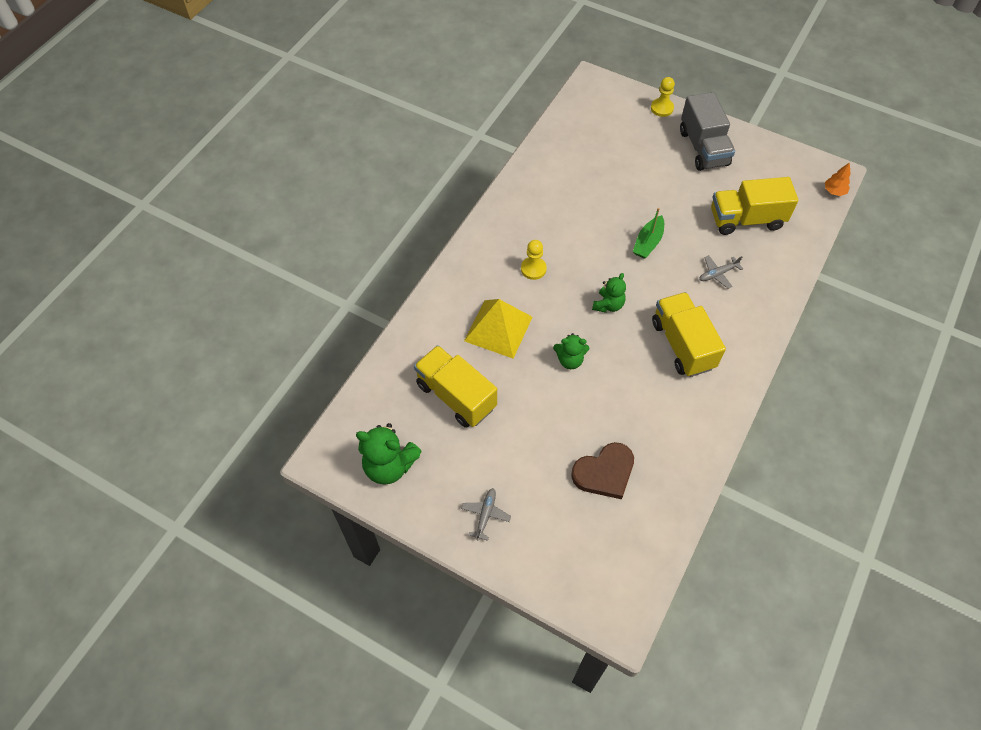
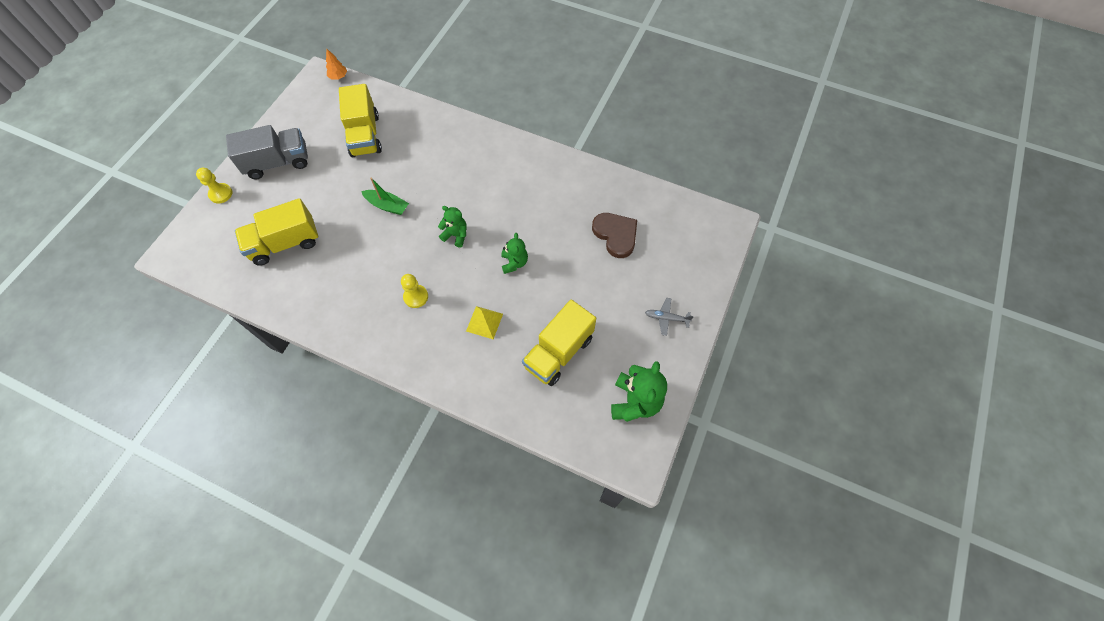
camera: 95 degrees left, 5 degrees up
yellow pyramid [464,299,532,358] -> yellow pyramid [466,306,503,339], size x0.59
yellow truck [652,292,726,377] -> yellow truck moved to [235,198,319,266]
grey plane [699,255,743,289] -> none

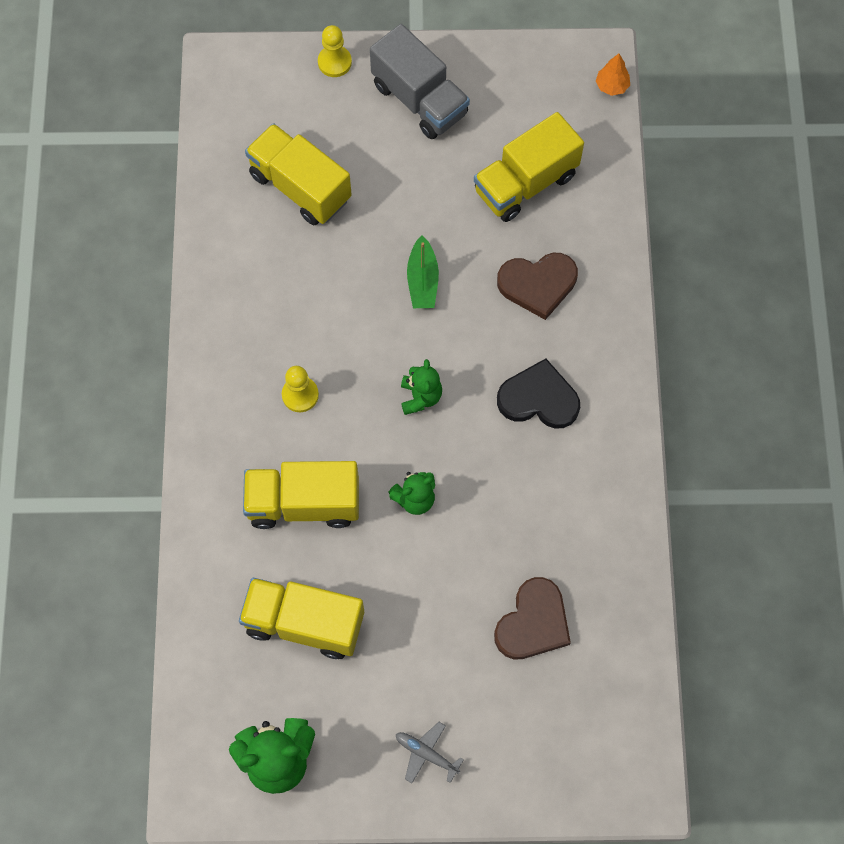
camera: 65 degrees right, 5 degrees up
yellow pyramid [466,306,503,339] -> yellow truck [243,461,359,529]
grey plane [645,298,694,336] -> grey plane turned 45 degrees counterclockwise [396,722,464,783]
none -> brown heart [497,252,578,320]
none -> black heart [497,359,580,429]

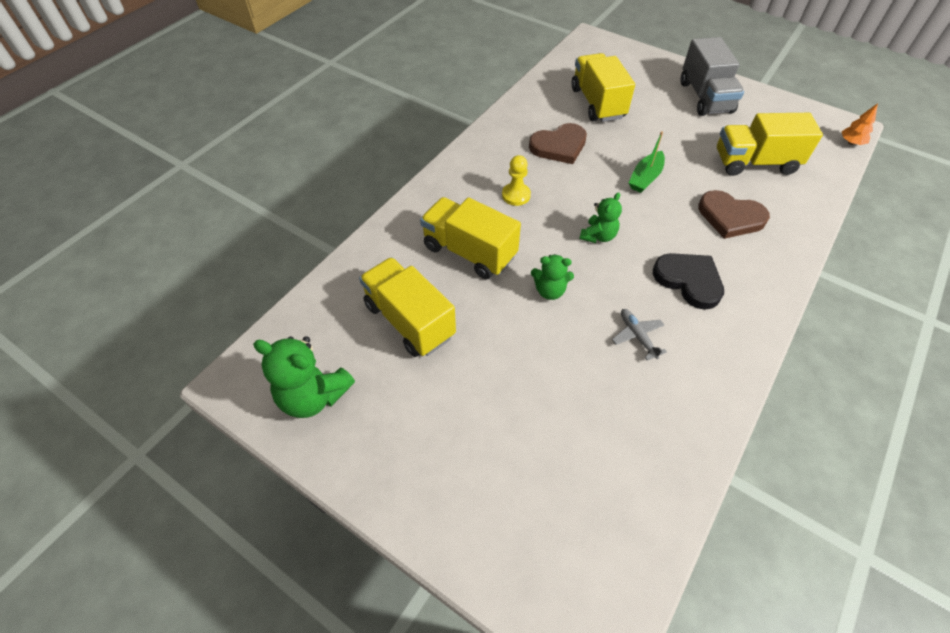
camera: 35 degrees right, 15 degrees down
yellow pawn [318,25,352,77] -> none
grey plane [396,722,464,783] -> grey plane moved to [612,309,667,360]
brown heart [494,577,571,659] -> brown heart moved to [529,123,587,164]

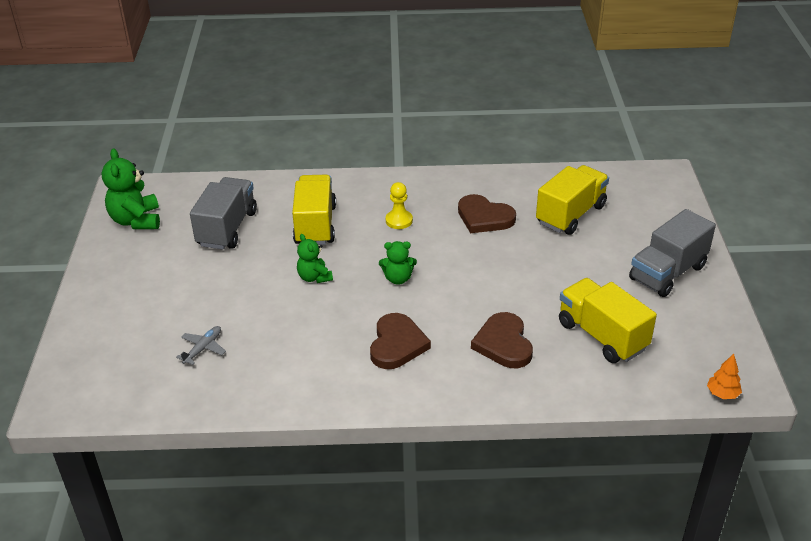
camera: 55 degrees right, 15 degrees down
yellow truck [359,257,456,357] -> grey truck [190,177,257,250]
grey plane [612,309,667,360] -> grey plane moved to [176,326,226,365]
green boat [629,131,665,193] -> none
black heart [653,253,724,310] -> brown heart [370,313,431,369]

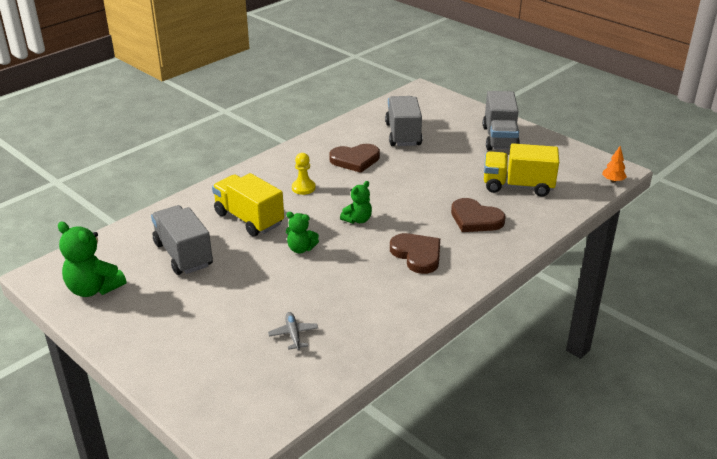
camera: 45 degrees left, 5 degrees down
yellow truck [536,165,609,235] -> grey truck [385,96,423,146]

